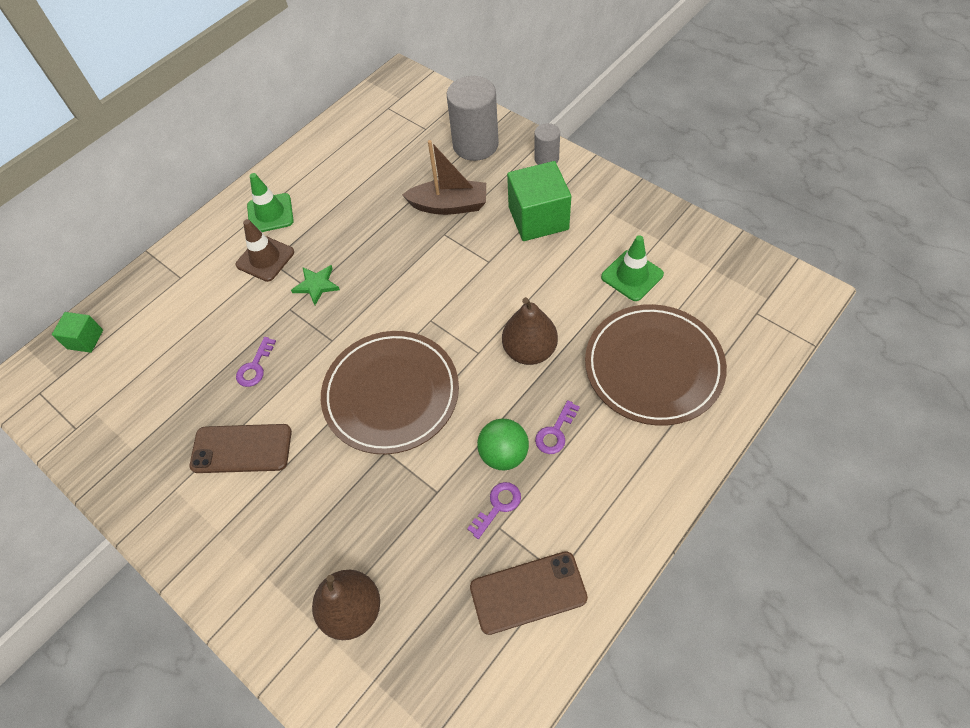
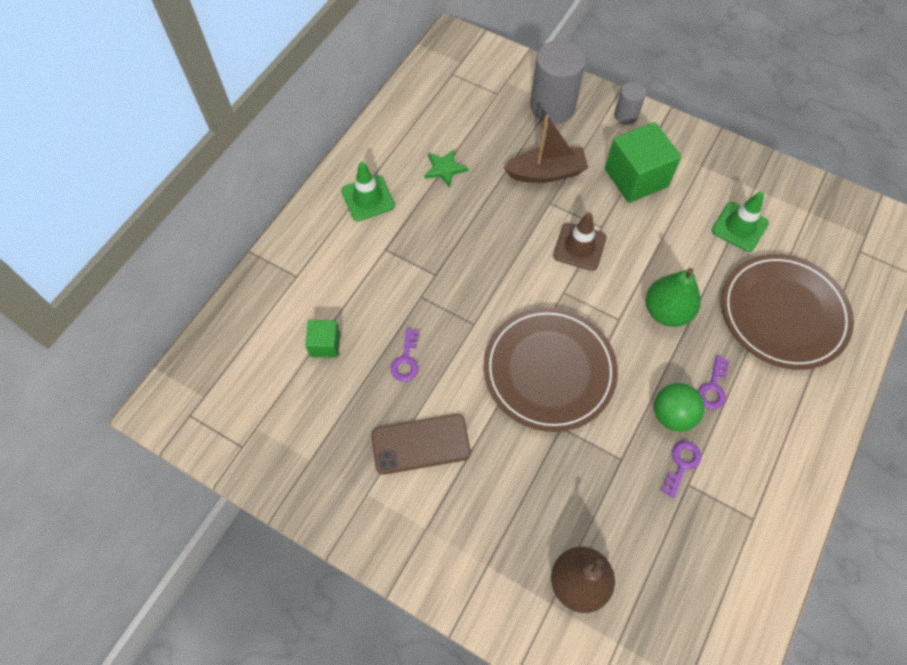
camera: 15 degrees left, 5 degrees up
green cube [52,312,103,353] -> green cube moved to [305,320,340,358]
brown traffic cone [236,219,294,282] -> brown traffic cone moved to [553,212,607,271]
green star [291,265,340,305] -> green star moved to [424,150,468,188]
brown phone [470,551,588,635] -> none
brown pear [502,297,558,365] -> green pear [646,268,701,327]

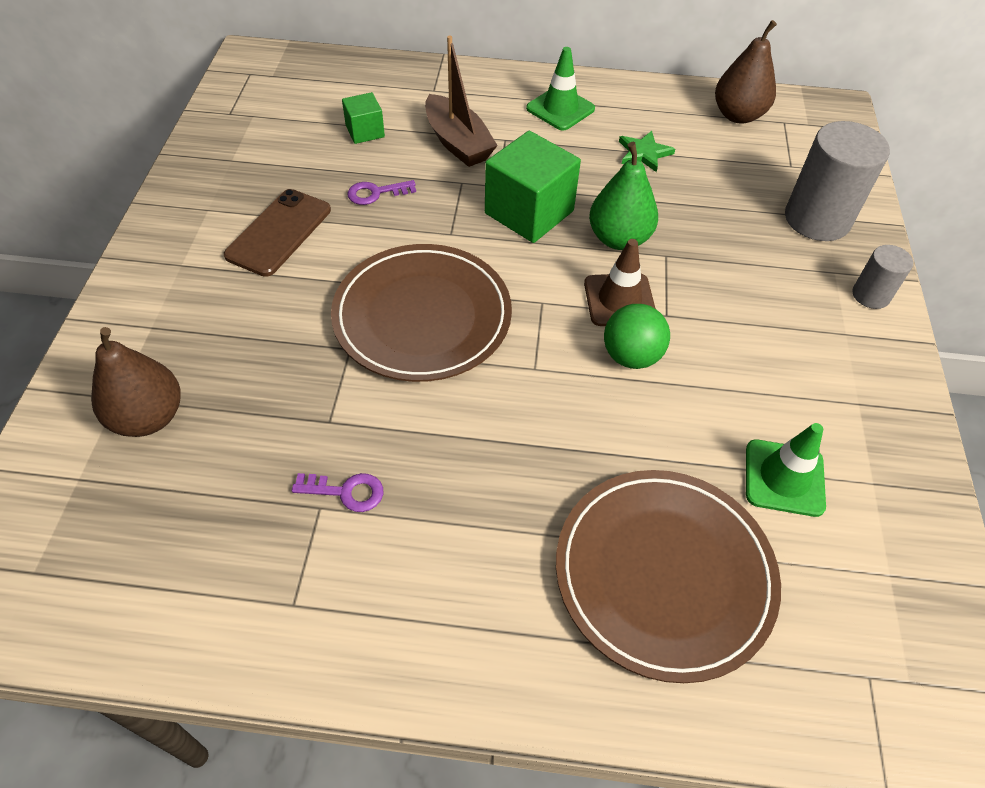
camera: 65 degrees right, 10 degrees down
brown phone [371,414,471,475] -> brown phone turned 60 degrees clockwise [224,189,331,277]
brown boat [503,115,589,183] -> brown boat moved to [425,35,498,167]
green cube [605,122,682,203] -> green cube moved to [485,131,581,243]
green pear [646,268,701,327] -> green pear moved to [589,142,658,250]
green ball [654,383,705,432] -> green ball moved to [604,304,670,369]
purple key [698,356,729,409] -> none
none -> brown pear [715,20,777,124]

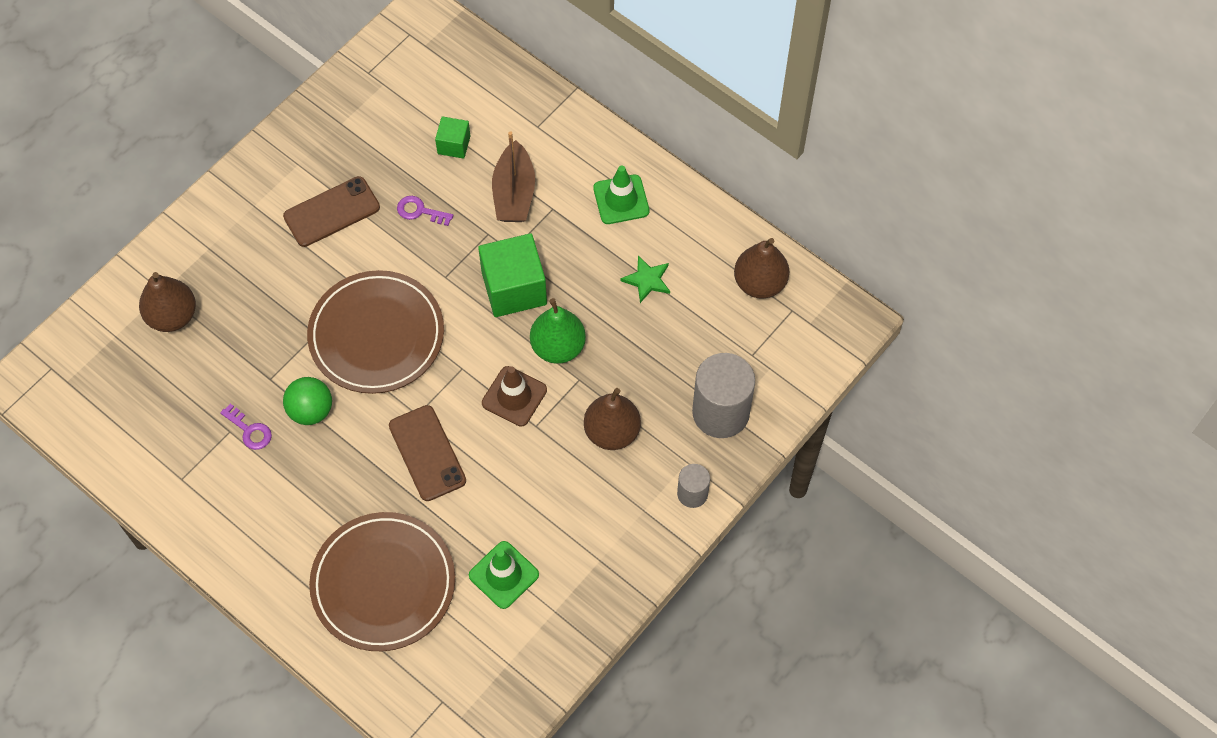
camera: 35 degrees right, 10 degrees up
green ball [604,304,670,369] -> green ball moved to [283,377,332,425]
none -> brown phone [389,405,466,501]
none -> brown pear [584,388,641,450]

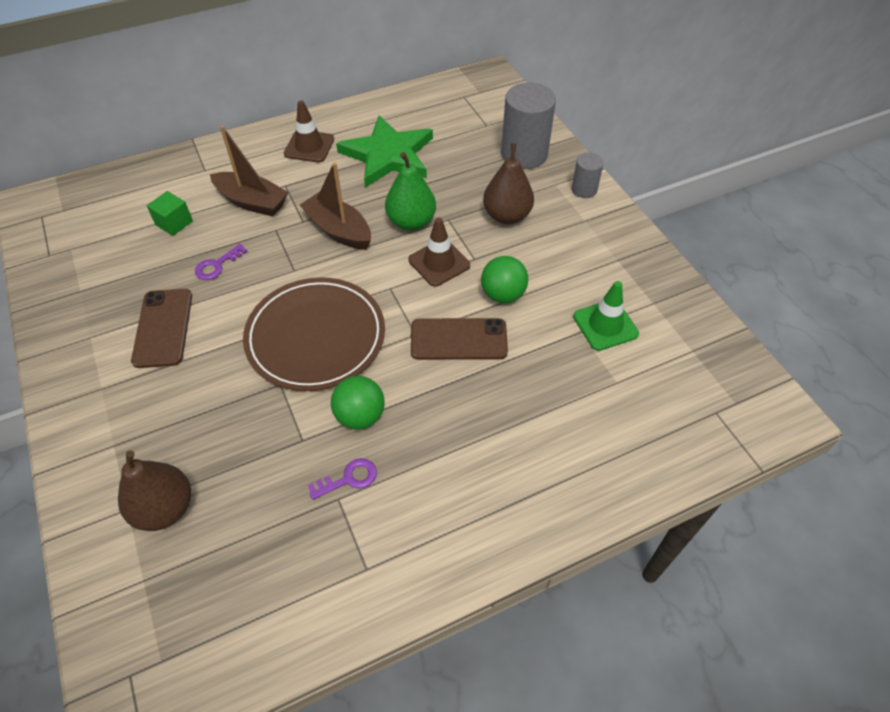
camera: 65 degrees left, 10 degrees down
brown plate [309,512,455,651] -> none
green cube [478,233,547,317] -> brown boat [300,162,371,250]
green traffic cone [593,165,649,224] -> brown traffic cone [284,100,334,163]
green star [620,256,670,303] -> green star [336,115,433,188], size x2.25
brown pear [734,238,789,299] -> none
none -> green ball [481,256,528,303]

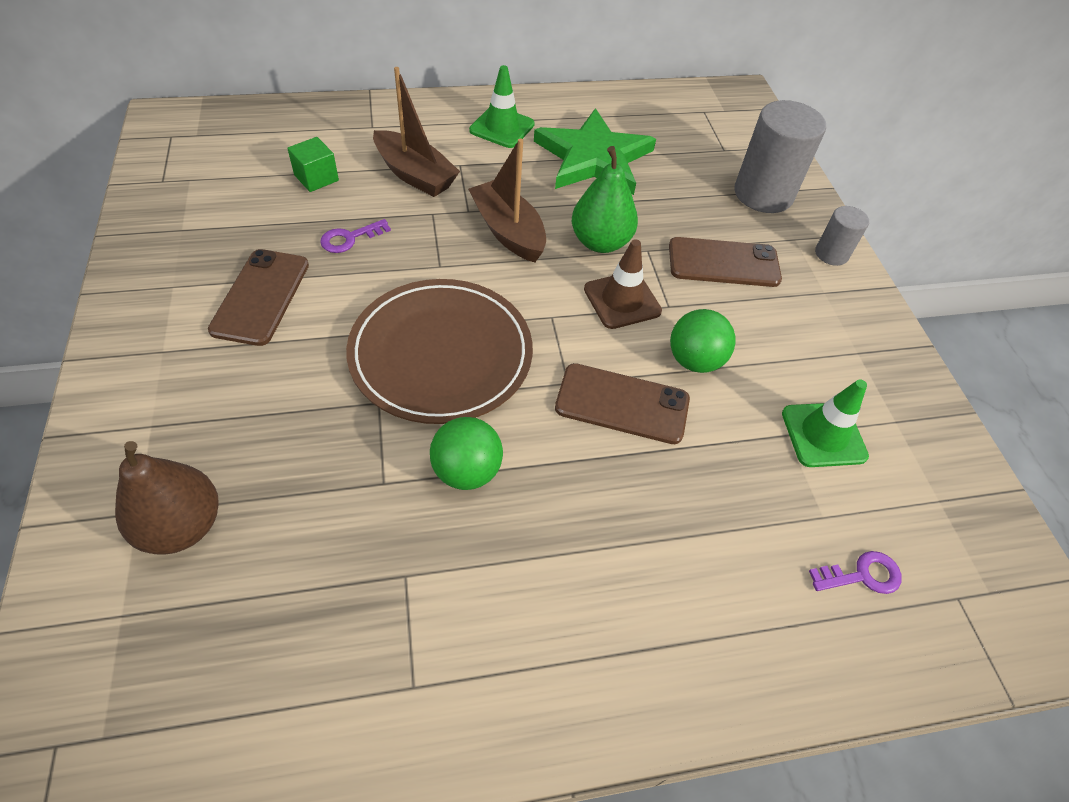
camera: 10 degrees right, 0 degrees up
brown traffic cone [284,100,334,163] -> green traffic cone [469,65,535,148]
purple key [308,458,377,500] -> purple key moved to [809,551,902,594]
brown pear [483,143,534,224] -> brown phone [669,237,782,287]

